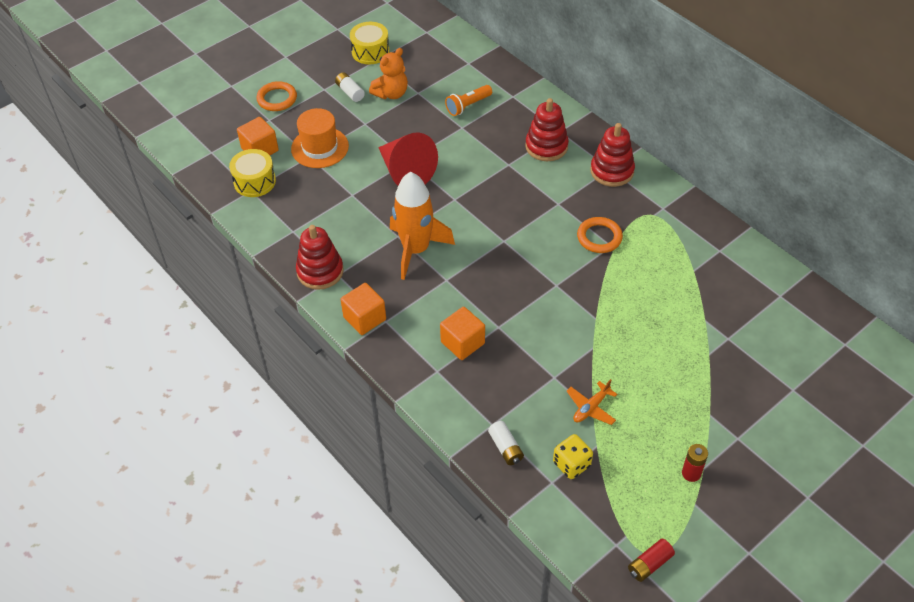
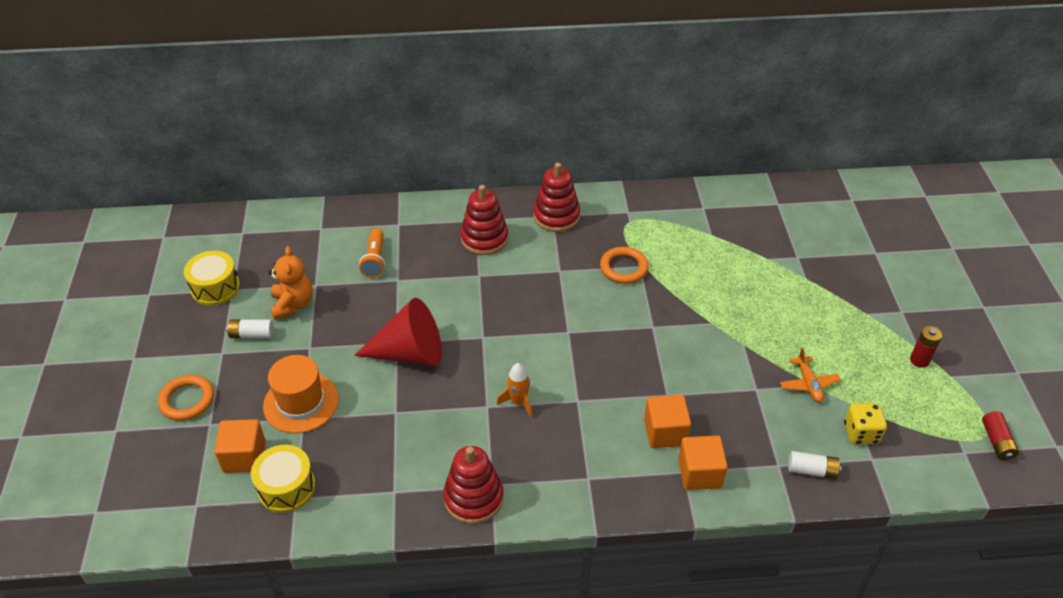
camera: 55 degrees left, 5 degrees down
orange cube [340,283,386,335] -> orange cube moved to [678,435,728,490]
orange rocket [390,172,455,280] -> orange rocket [497,363,533,418], size x0.47

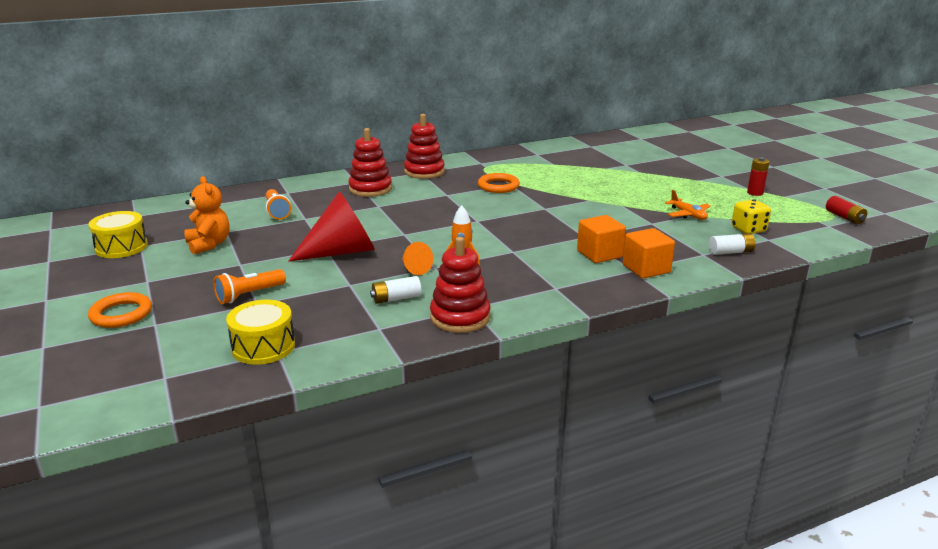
camera: 20 degrees left, 20 degrees down
orange cube [214,419,266,473] -> none
white battery [226,319,274,338] -> white battery moved to [370,276,422,304]
orange hat [263,355,339,433] -> orange flashlight [214,269,286,304]
none -> orange cone [402,242,433,275]

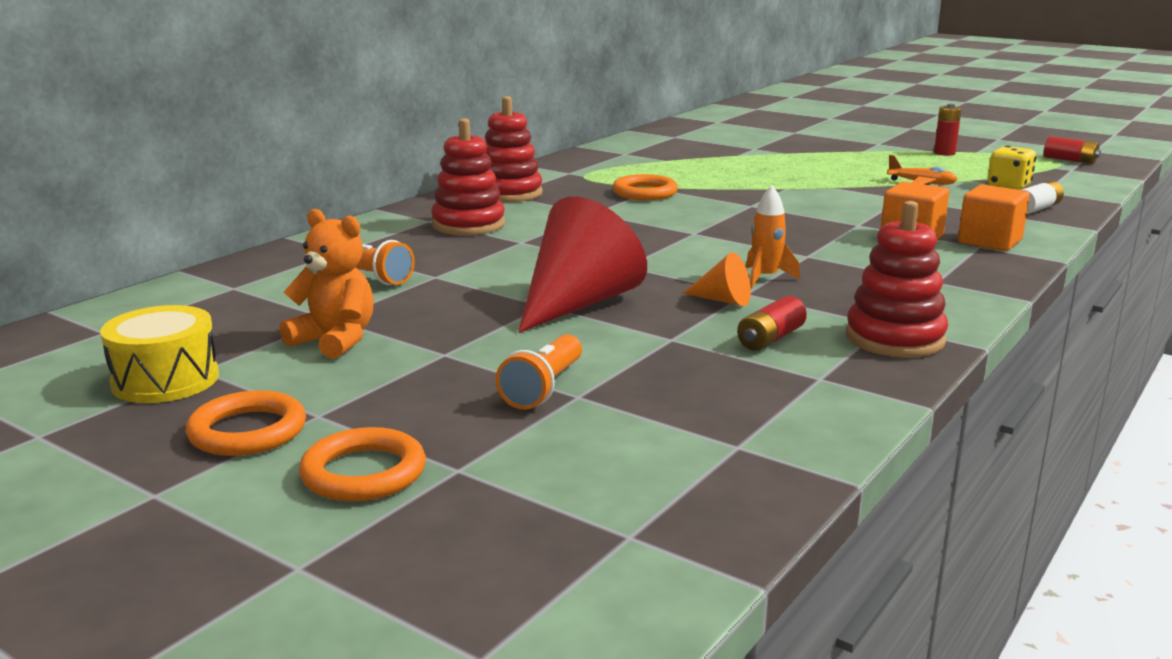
camera: 30 degrees left, 5 degrees down
yellow drum [226,300,295,365] -> none
white battery [370,276,422,304] -> red battery [737,296,807,351]
none -> orange ring [185,390,306,456]

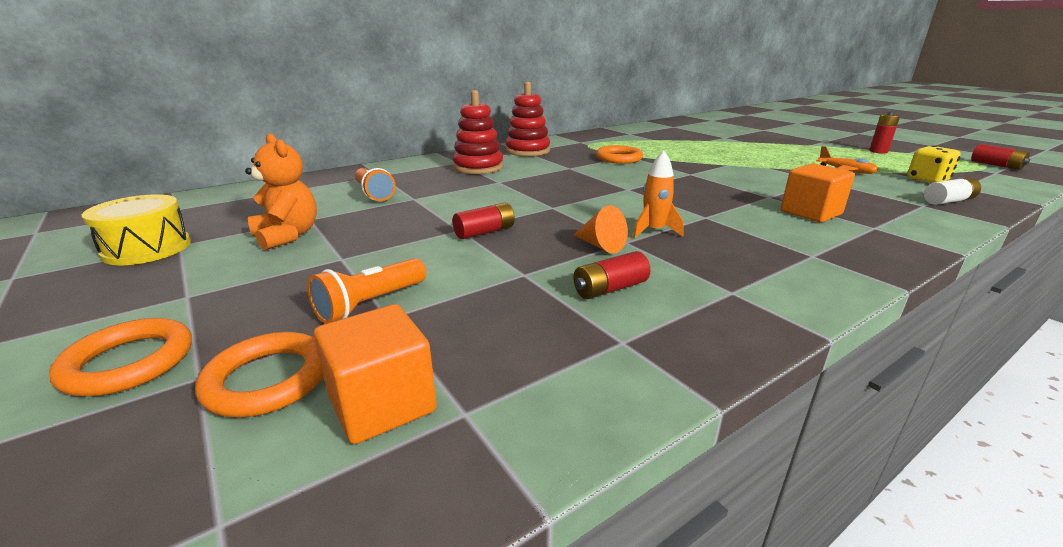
camera: 20 degrees right, 5 degrees up
orange ring [185,390,306,456] -> orange ring moved to [195,332,323,417]
red cone [518,197,647,333] -> red battery [452,203,515,239]
red stacking toy [846,201,948,357] -> none
orange cube [958,184,1030,251] -> orange cube moved to [313,304,437,444]

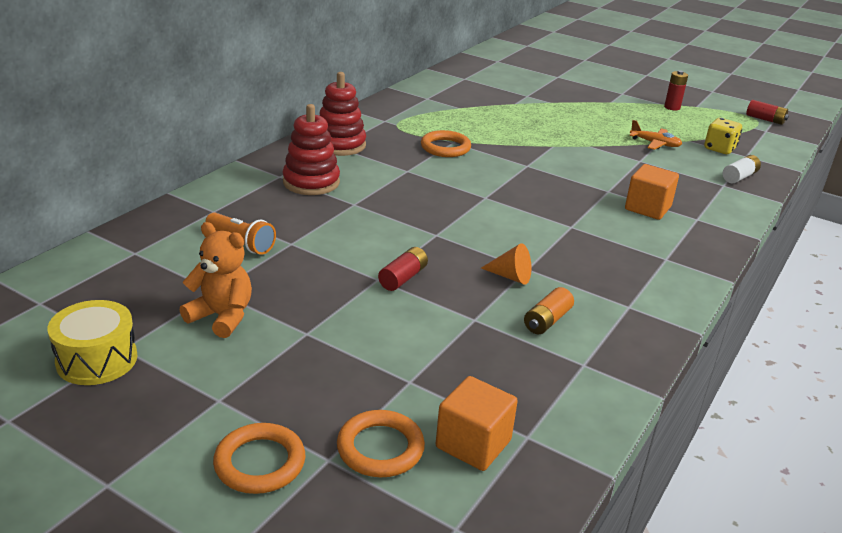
camera: 25 degrees left, 5 degrees up
orange flashlight [307,258,426,324] -> none
red battery [573,251,650,299] -> orange battery [524,287,574,334]
orange rocket [633,151,684,239] -> none

